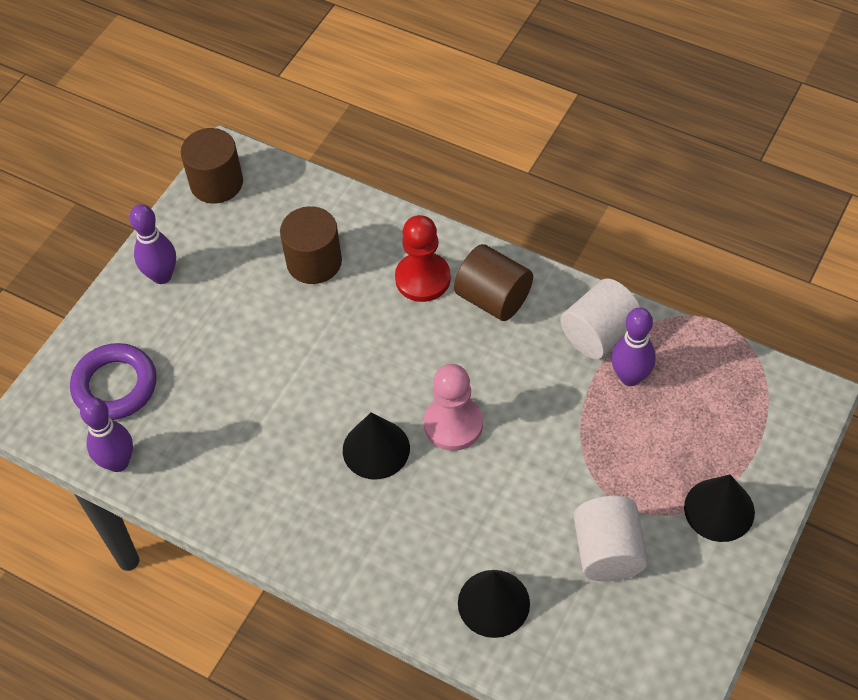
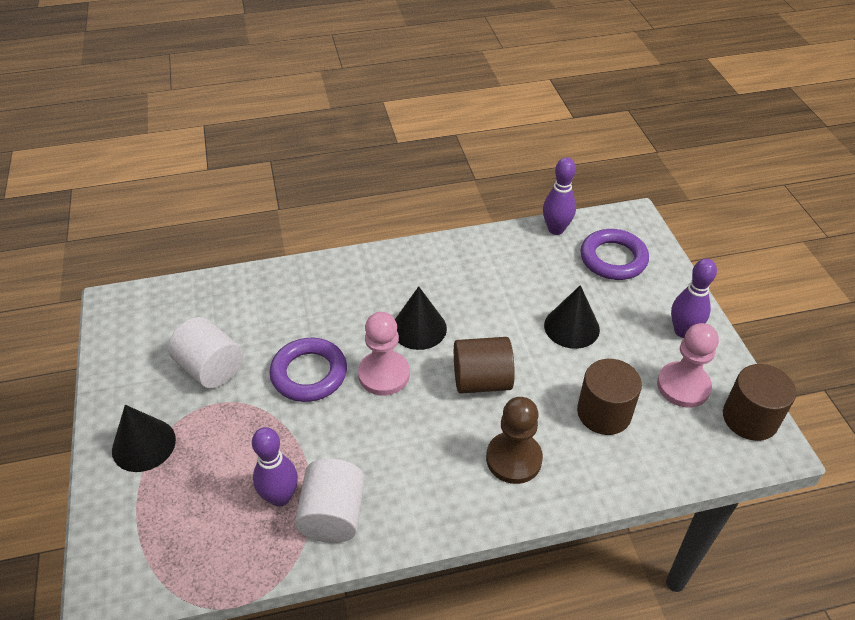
camera: 135 degrees right, 10 degrees down
red pawn [395,215,451,302] -> brown pawn [486,397,543,484]
brown cylinder [454,244,533,321] -> brown cylinder moved to [454,337,515,394]
black cone [458,570,530,638] -> black cone moved to [544,285,600,349]
none -> purple ring [269,338,347,402]
none -> pink pawn [657,323,719,408]

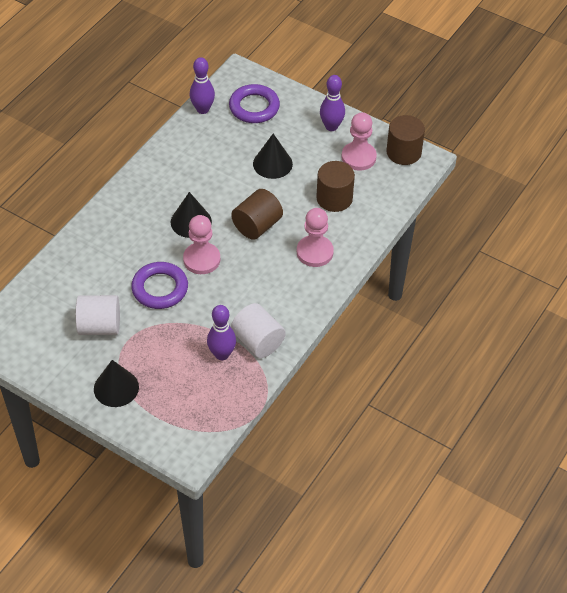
camera: 45 degrees left, 5 degrees up
brown pawn [486,397,543,484] -> pink pawn [297,208,334,267]

